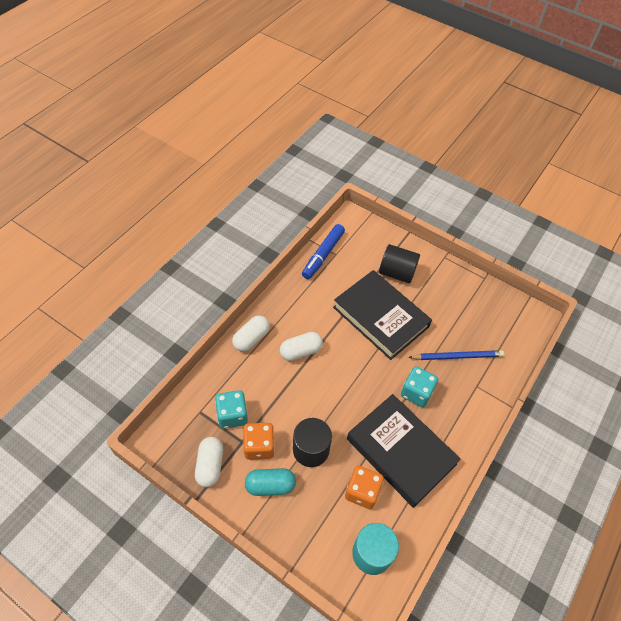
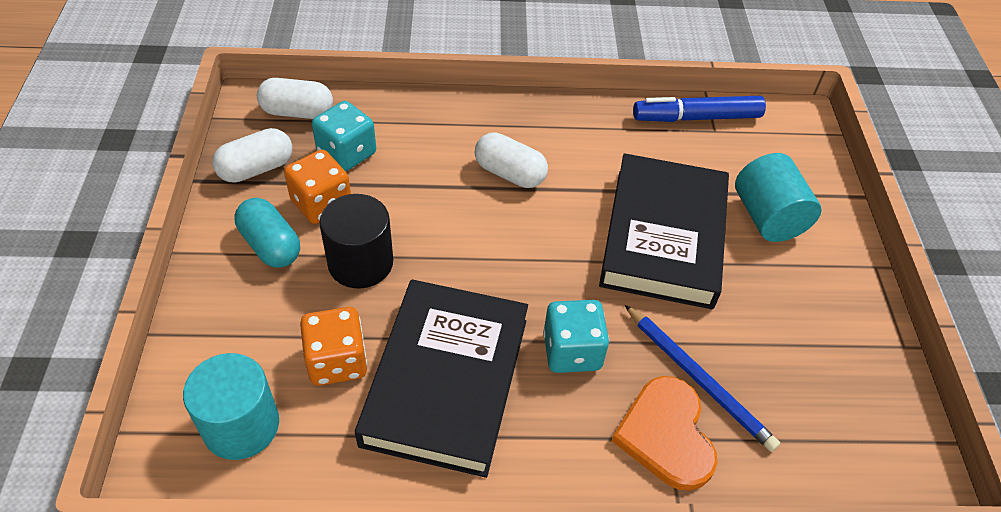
camera: 55 degrees right, 5 degrees down
white capsule [232,316,270,352] -> white capsule moved to [257,78,333,119]
black cylinder [379,244,420,283] -> turquoise cylinder [735,153,822,242]
none -> orange heart [611,376,717,491]

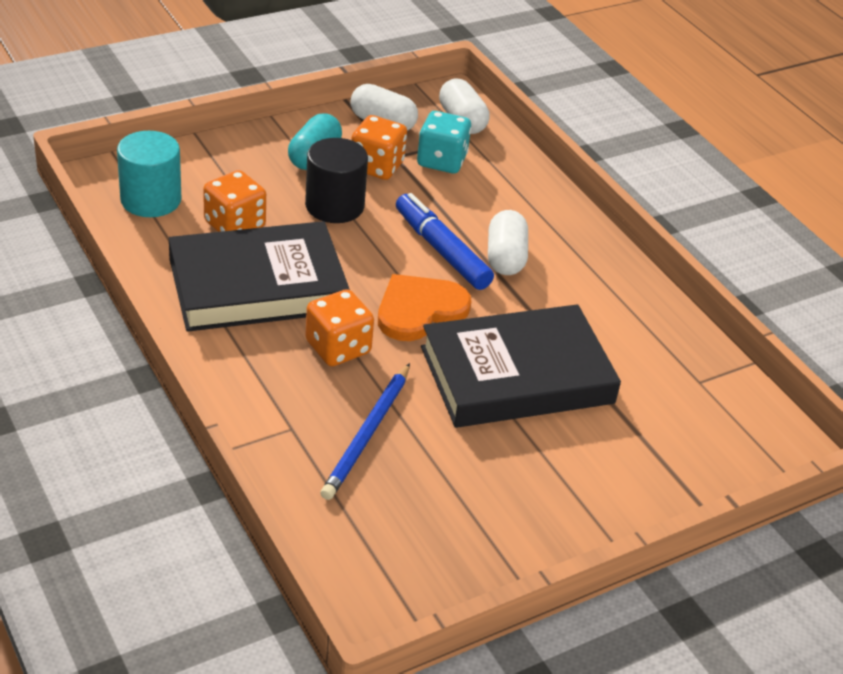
camera: 60 degrees right, 10 degrees down
turquoise dice [543,300,609,373] -> orange dice [305,289,374,366]
orange heart [611,376,717,491] -> orange heart moved to [378,274,471,341]
blue marker [633,96,766,122] -> blue marker moved to [396,193,494,290]
turquoise cylinder [735,153,822,242] -> none

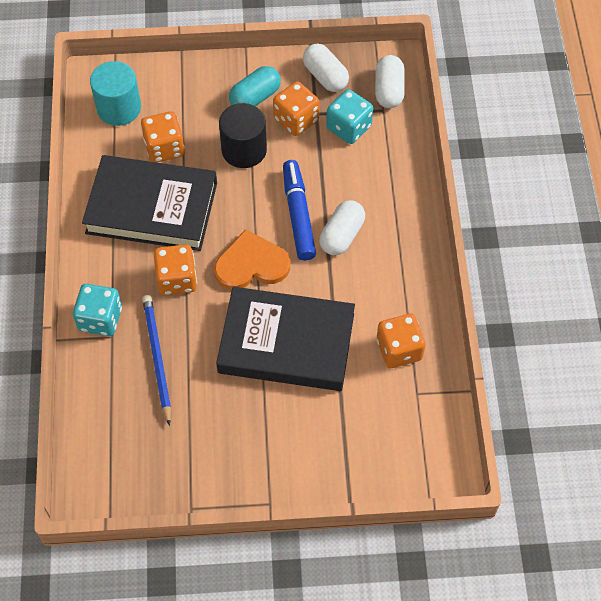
camera: 30 degrees right, 20 degrees up
blue pencil [320,363,410,500] -> blue pencil turned 120 degrees clockwise [143,295,171,426]
none -> turquoise dice [73,284,122,336]
none -> orange dice [377,314,426,368]

